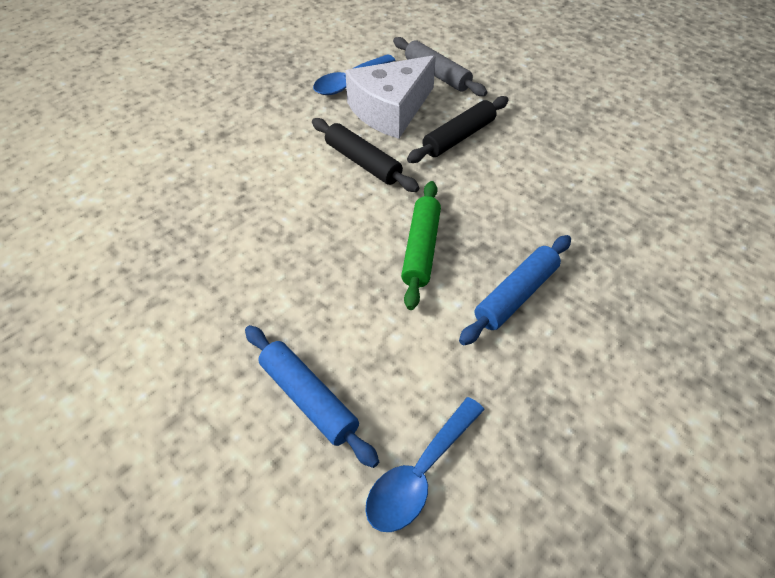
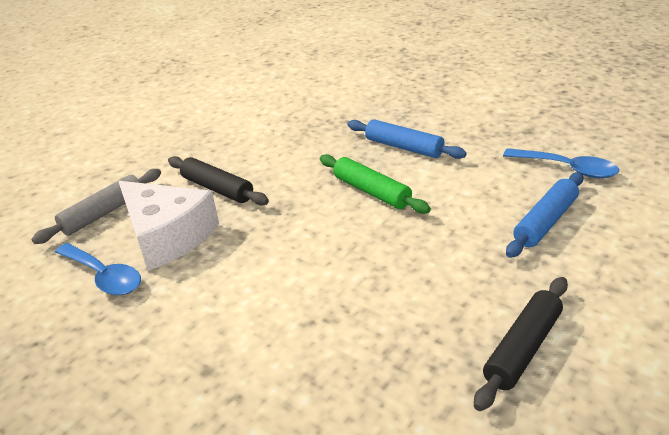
camera: 95 degrees left, 15 degrees down
black rolling pin [312,118,420,192] -> black rolling pin moved to [474,277,568,411]
green rolling pin [401,181,441,310] -> green rolling pin turned 45 degrees clockwise [320,154,431,214]

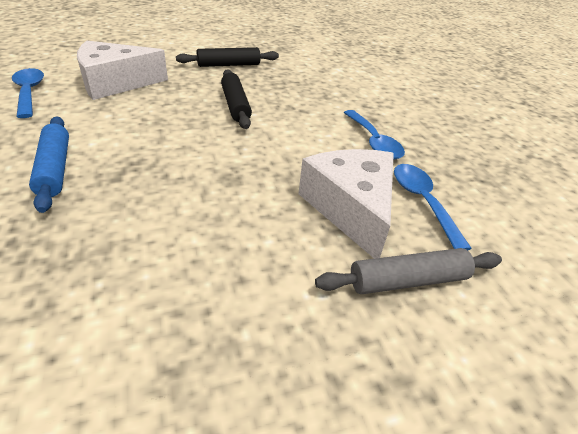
camera: 150 degrees left, 5 degrees up
black rolling pin [168,156,269,205] -> black rolling pin moved to [221,69,252,129]
green rolling pin [320,154,431,214] -> none
blue rolling pin [506,172,584,258] -> white cheese [77,40,168,100]
none -> blue spoon [344,110,405,160]

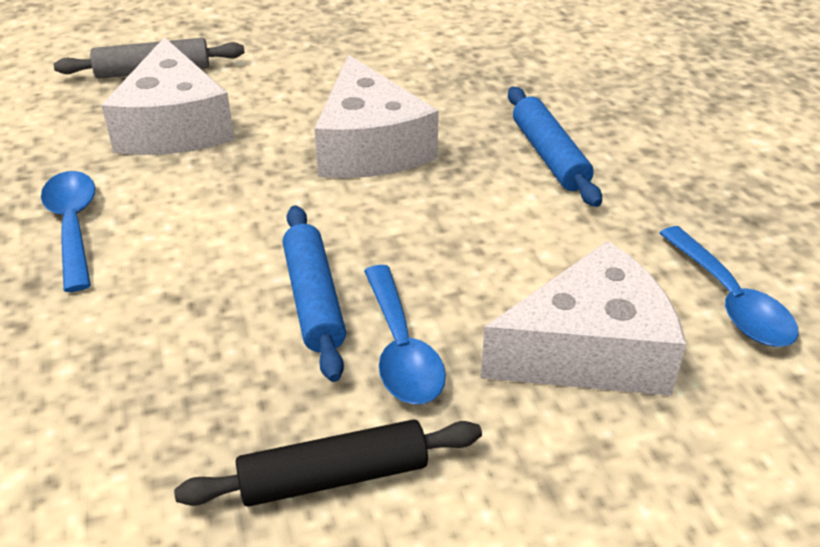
camera: 175 degrees left, 0 degrees up
black rolling pin [221,69,252,129] -> blue rolling pin [283,205,346,382]
blue spoon [394,164,472,250] -> blue spoon moved to [364,265,446,404]
none -> white cheese [314,55,439,178]

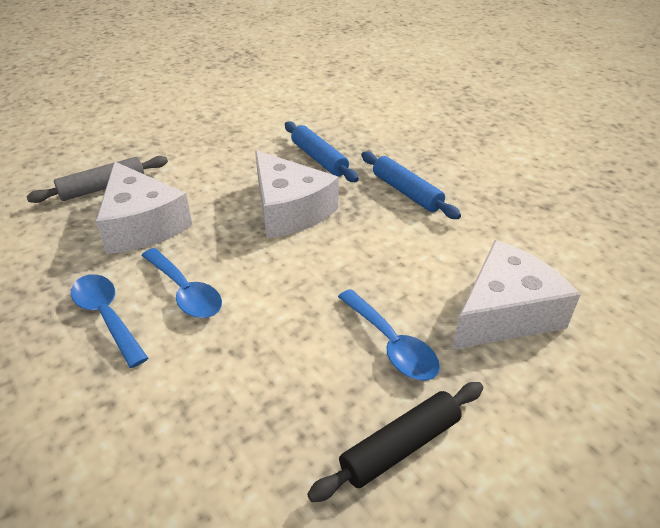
camera: 20 degrees left, 0 degrees up
blue rolling pin [283,205,346,382] -> blue rolling pin moved to [285,121,359,182]
blue spoon [659,226,799,347] -> blue spoon moved to [141,248,222,318]

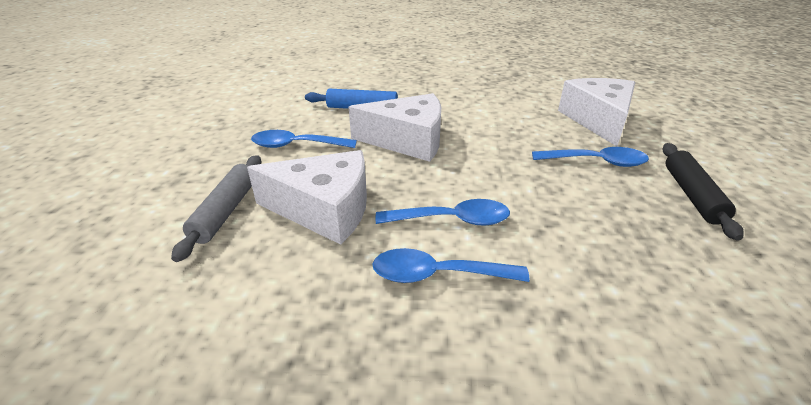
camera: 50 degrees left, 5 degrees down
blue rolling pin [361,151,461,219] -> none
none -> blue spoon [251,130,357,148]

